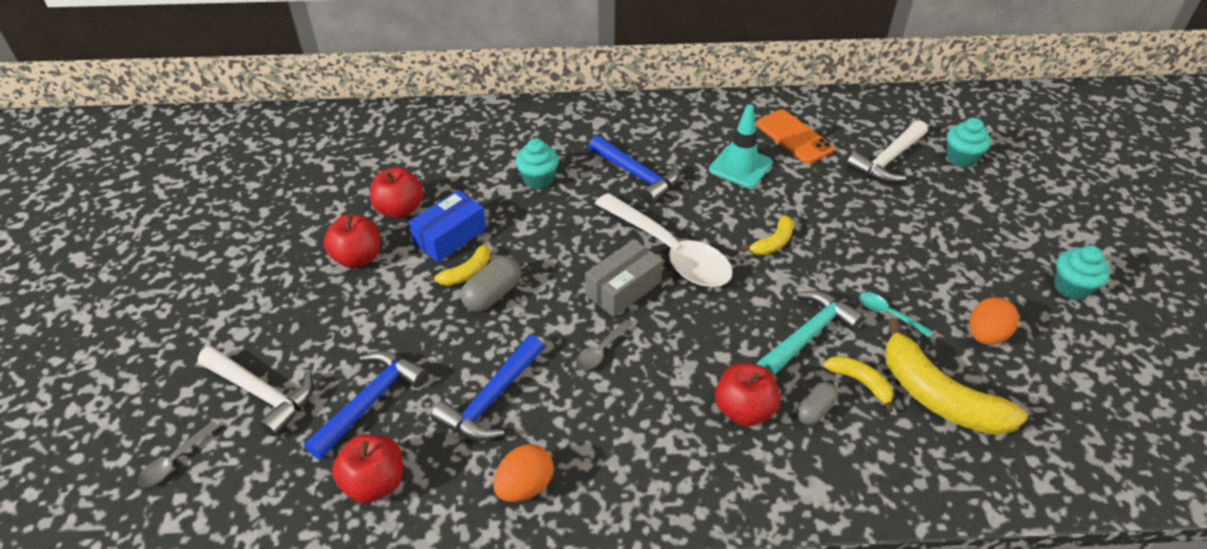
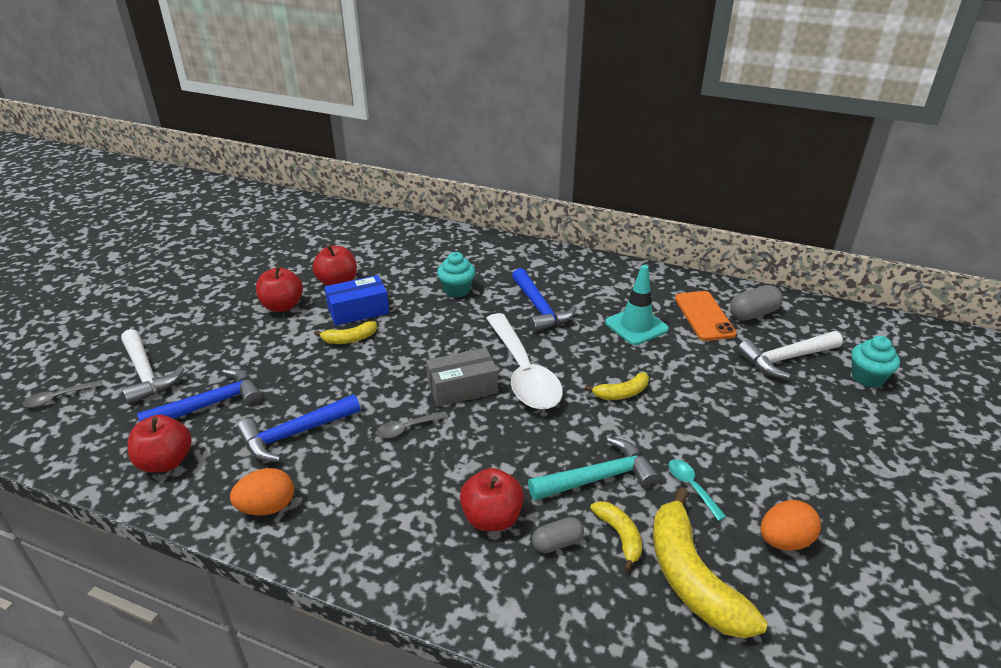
camera: 25 degrees right, 10 degrees down
grey capsule [461,256,521,312] -> grey capsule moved to [730,285,783,321]
turquoise cupcake [1054,245,1110,300] -> none

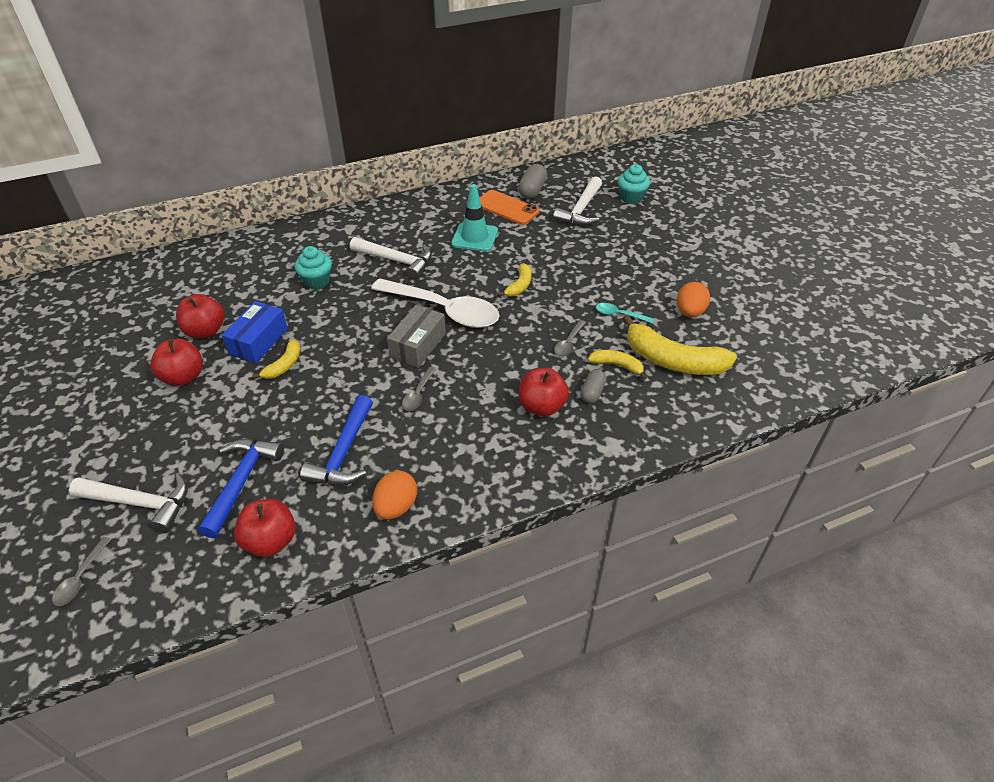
camera: 45 degrees left, 10 degrees up
blue hammer [512,268,576,332] -> white hammer [350,237,432,280]
turquoise hammer [528,437,660,500] -> grey spoon [554,320,586,357]

